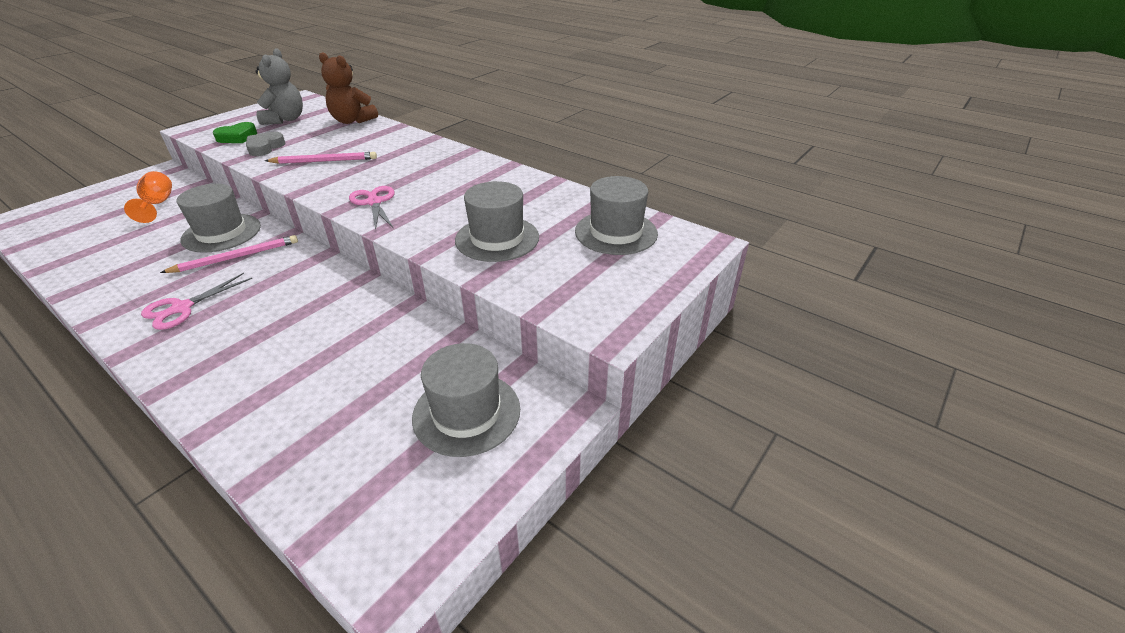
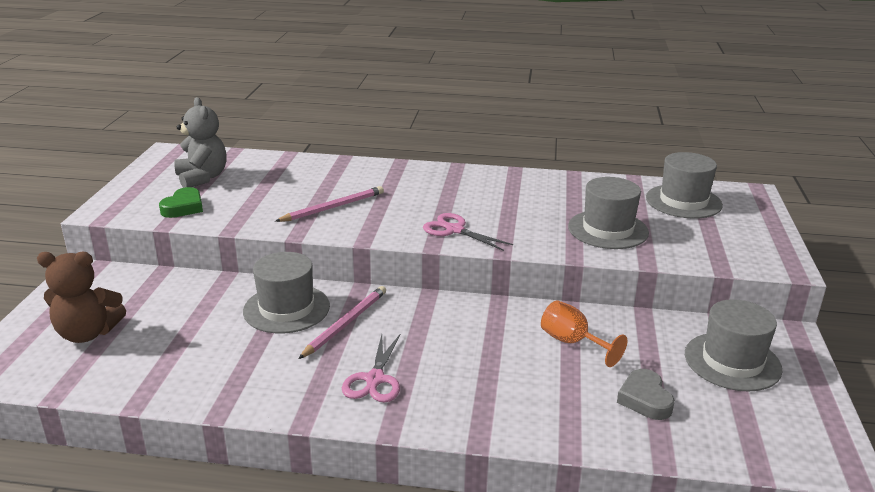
camera: 30 degrees left, 10 degrees down
orange goblet [124,171,172,223] -> orange goblet moved to [541,300,627,367]
grey heart [246,132,285,156] -> grey heart moved to [617,369,675,420]
brown teddy bear [319,52,378,124] -> brown teddy bear moved to [37,252,126,343]

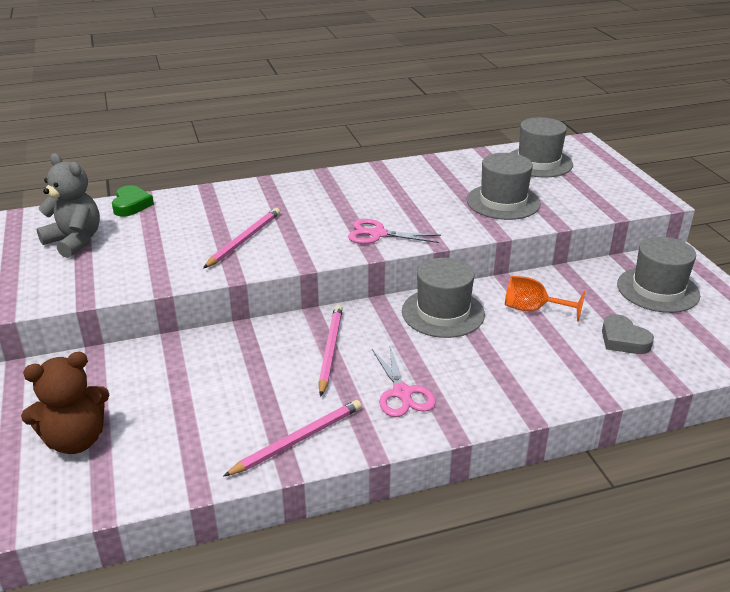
camera: 25 degrees left, 5 degrees up
green heart [159,187,203,218] -> green heart moved to [112,185,154,217]
grey hat [243,252,330,333] -> grey hat moved to [402,258,485,338]
none -> pink pencil [223,400,362,477]

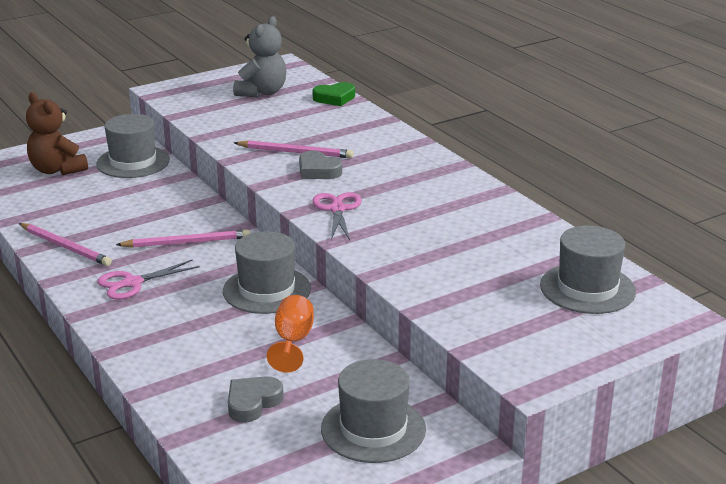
camera: 75 degrees right, 5 degrees down
grey hat [467,153,541,220] -> grey hat moved to [96,114,170,178]
none -> grey heart [299,150,342,179]

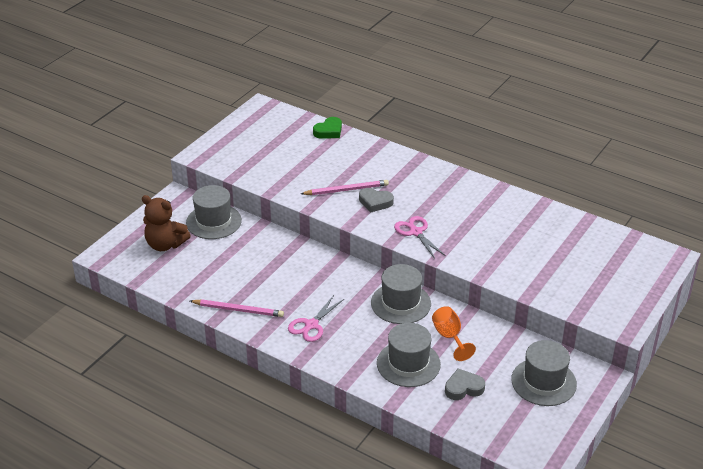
camera: 25 degrees left, 10 degrees up
pink pencil [116,229,250,248] -> none
grey heart [228,376,284,423] -> grey heart turned 60 degrees clockwise [445,369,485,400]
grey teddy bear [233,16,286,97] -> none
grey hat [540,226,636,314] -> grey hat moved to [377,323,441,387]

